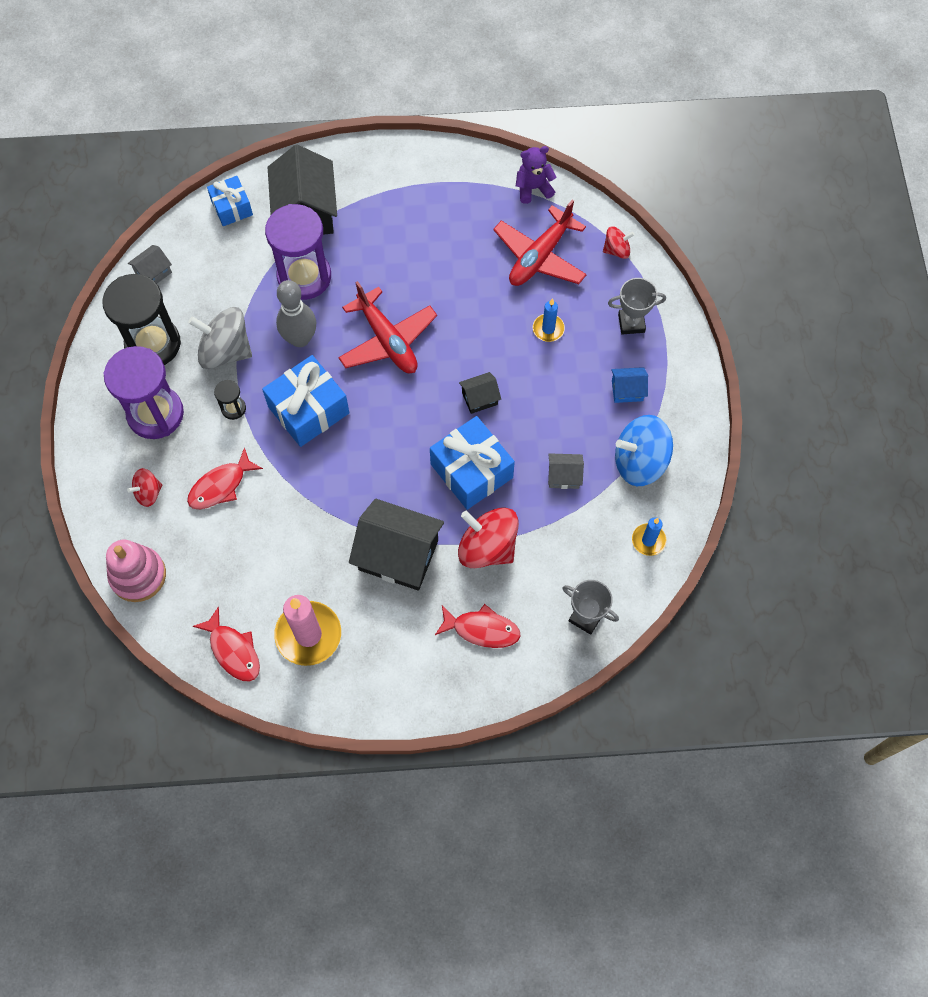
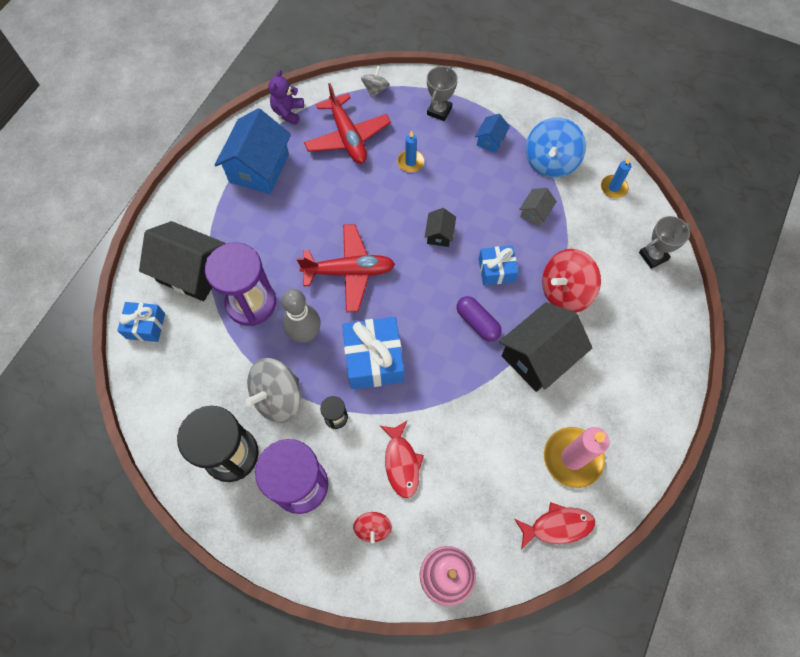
camera: 60 degrees left, 0 degrees up
grey house [128,245,172,284] -> none
blue gift [430,416,515,510] -> blue gift [479,245,518,285], size x0.60
red fish [435,604,521,648] -> none
red spinning top [603,226,635,259] -> grey spinning top [361,66,390,98]
none -> blue house [215,108,291,194]
none -> purple capsule [457,296,502,342]

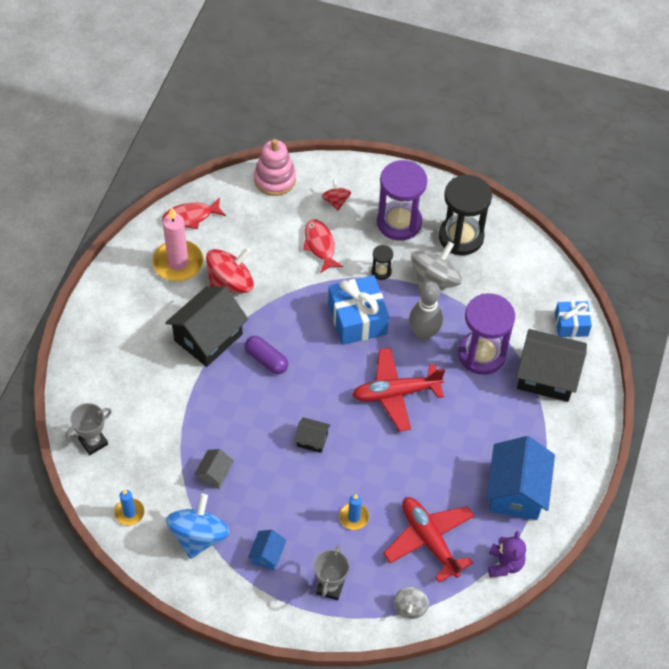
camera: 170 degrees right, 10 degrees down
black house [425,208,456,247] -> black house turned 75 degrees counterclockwise [295,417,330,453]
blue gift [479,245,518,285] -> none
red spinning top [542,249,601,313] -> red spinning top moved to [206,247,254,293]

